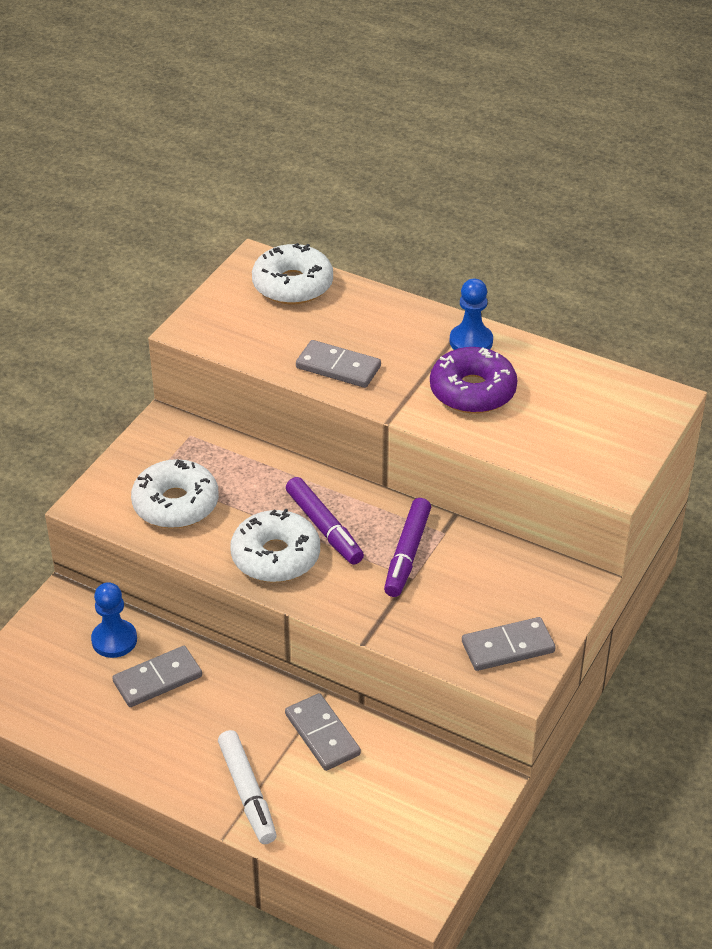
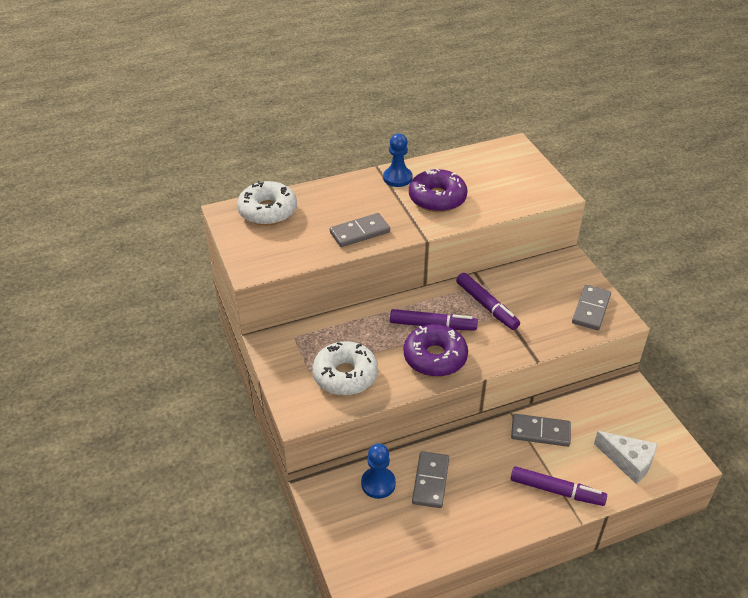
camera: 50 degrees left, 0 degrees up
white marker [218,730,277,844] -> purple marker [511,466,607,506]
white donut [230,508,320,582] -> purple donut [404,324,468,377]
none -> white cheese [594,431,657,484]

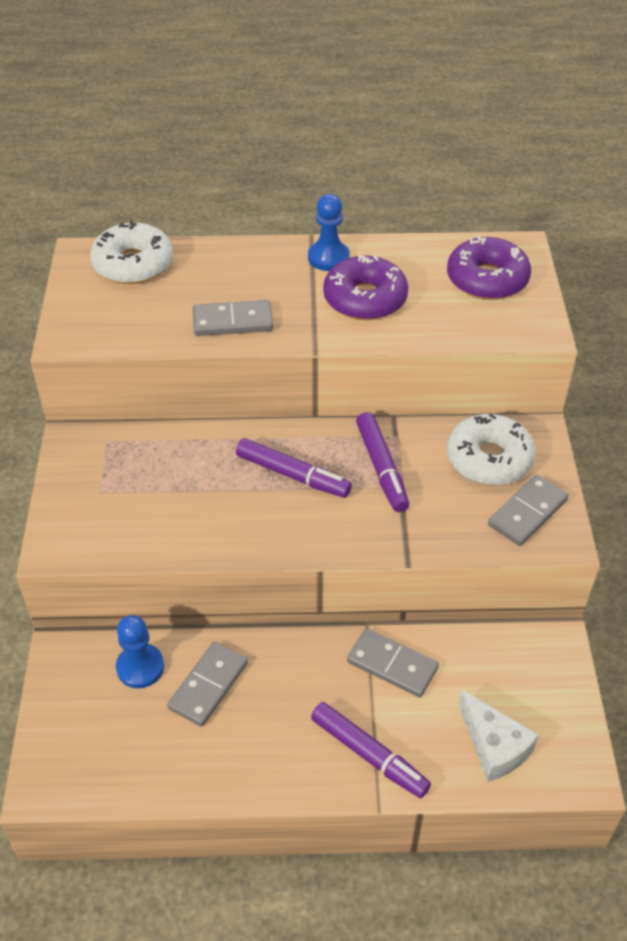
camera: 20 degrees right, 5 degrees up
white donut [312,341,378,396] -> white donut moved to [447,413,536,486]
purple donut [404,324,468,377] -> purple donut moved to [447,235,531,300]

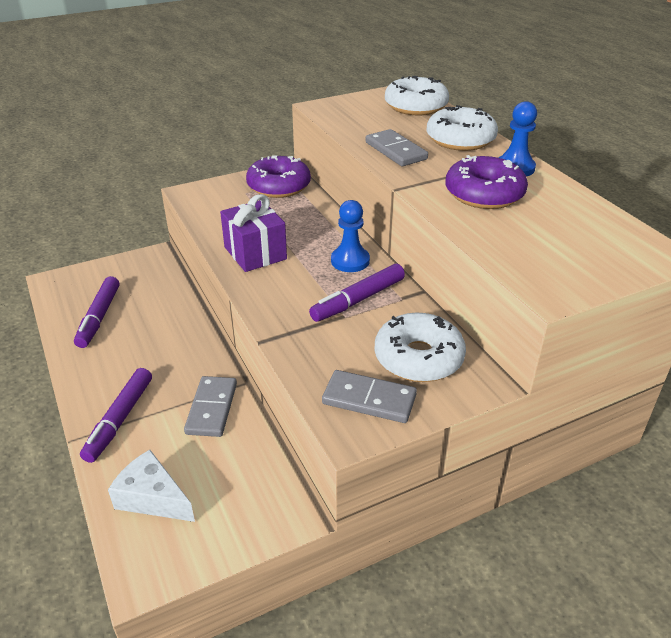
camera: 65 degrees right, 10 degrees down
blue pawn [116,615,164,688] -> blue pawn moved to [331,200,370,272]
grey domino [167,642,248,727] -> none
purple marker [236,438,352,498] -> purple marker moved to [74,276,120,348]
purple donut [447,235,531,300] -> purple donut moved to [246,155,311,198]
white cheese [459,690,539,782] -> white cheese turned 90 degrees clockwise [108,450,195,522]
none -> purple gift [220,194,287,272]
none -> white donut [426,105,498,151]

